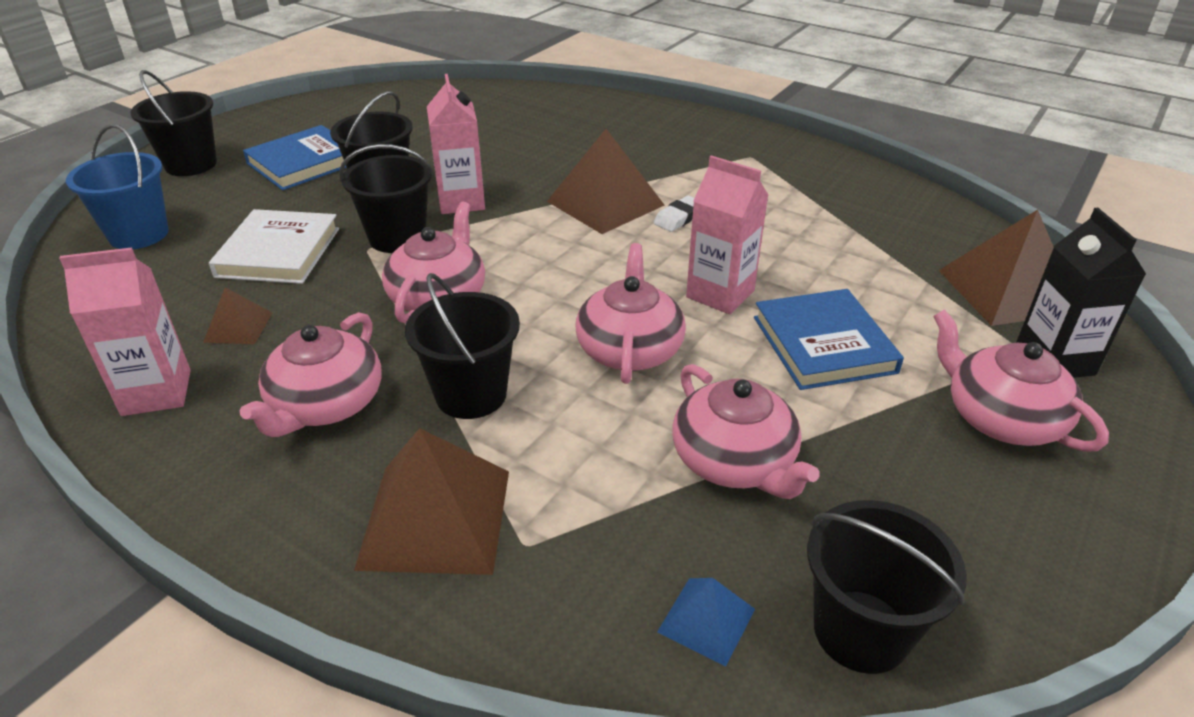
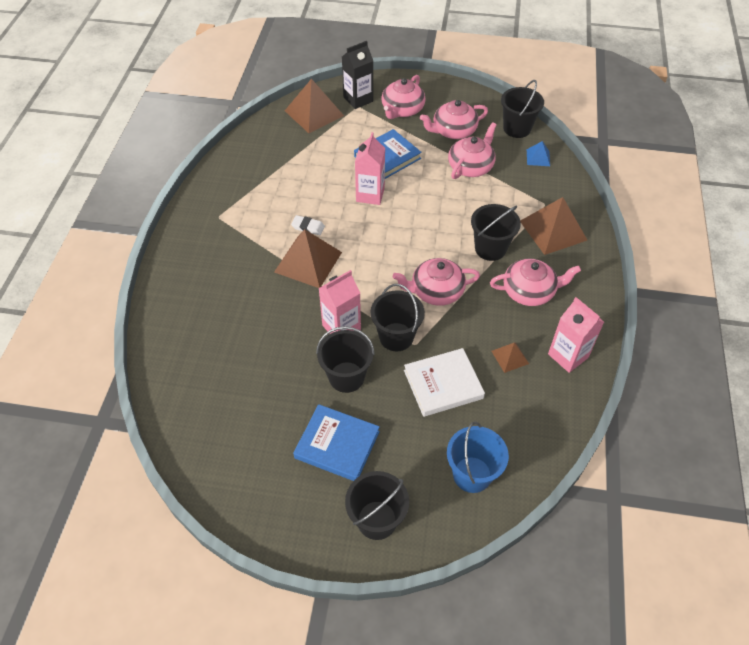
camera: 115 degrees left, 15 degrees up
pink teapot [576,243,686,384] -> pink teapot moved to [420,100,488,139]

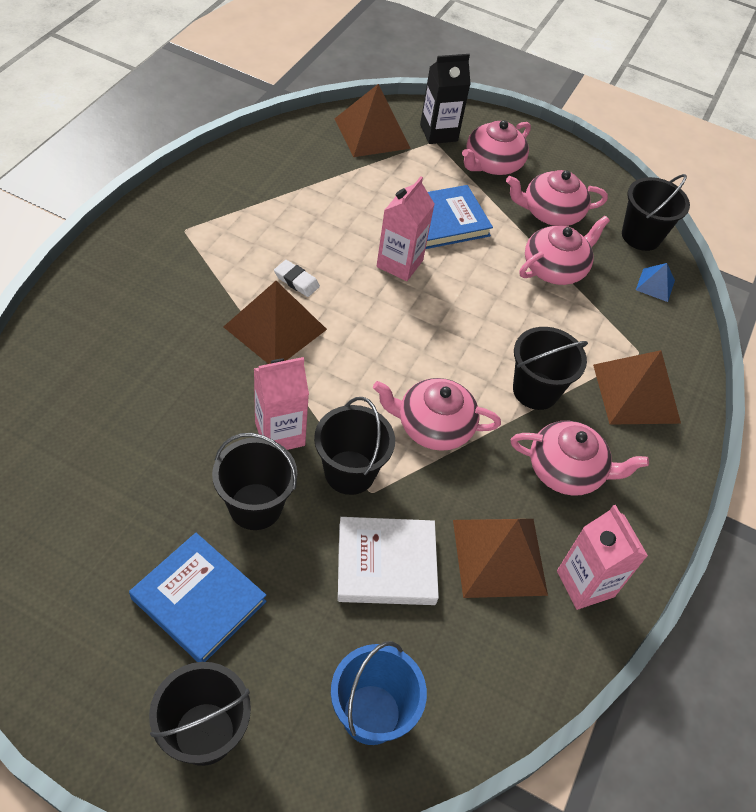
camera: 10 degrees right, 0 degrees up
brown pyramid [491,342,529,373] -> brown pyramid [453,519,548,598], size x1.99

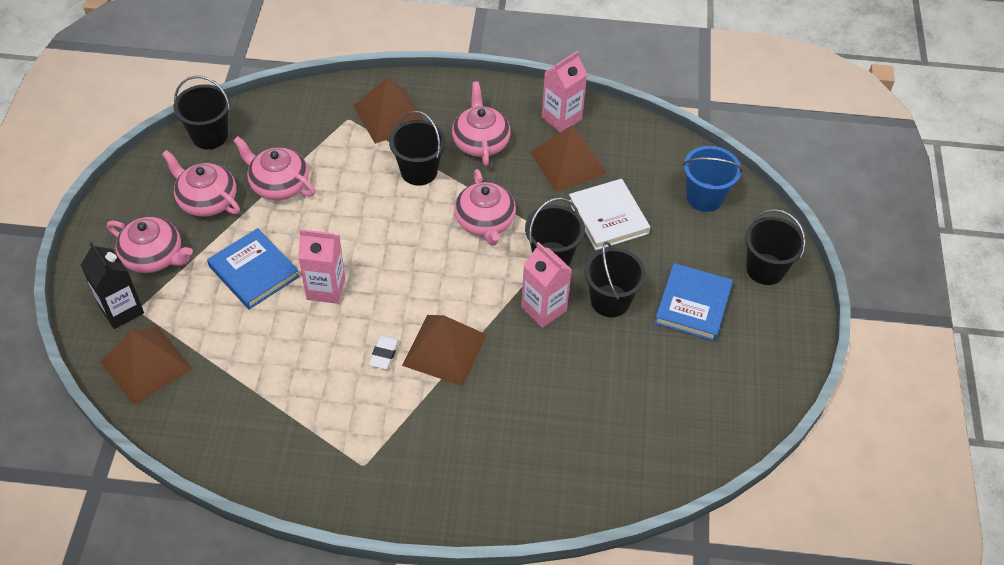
camera: 105 degrees left, 0 degrees up
pink teapot [506,170,608,226] -> pink teapot turned 150 degrees clockwise [162,150,240,217]
blue pyramid [636,263,675,302] -> none

